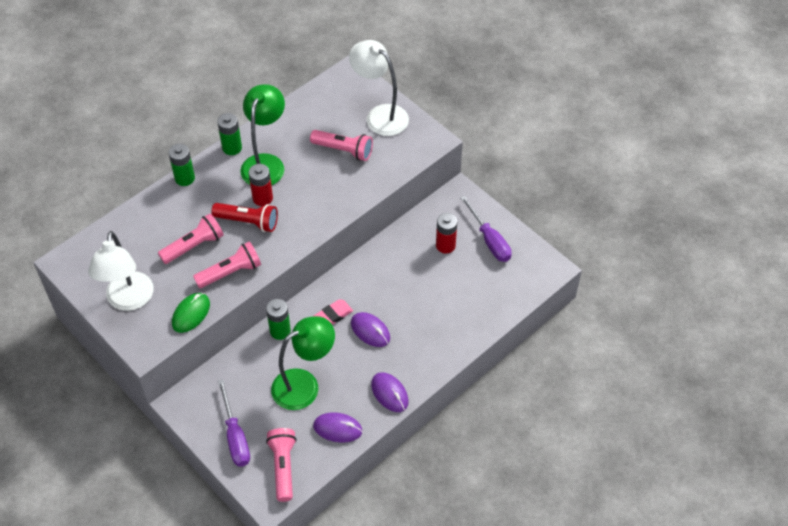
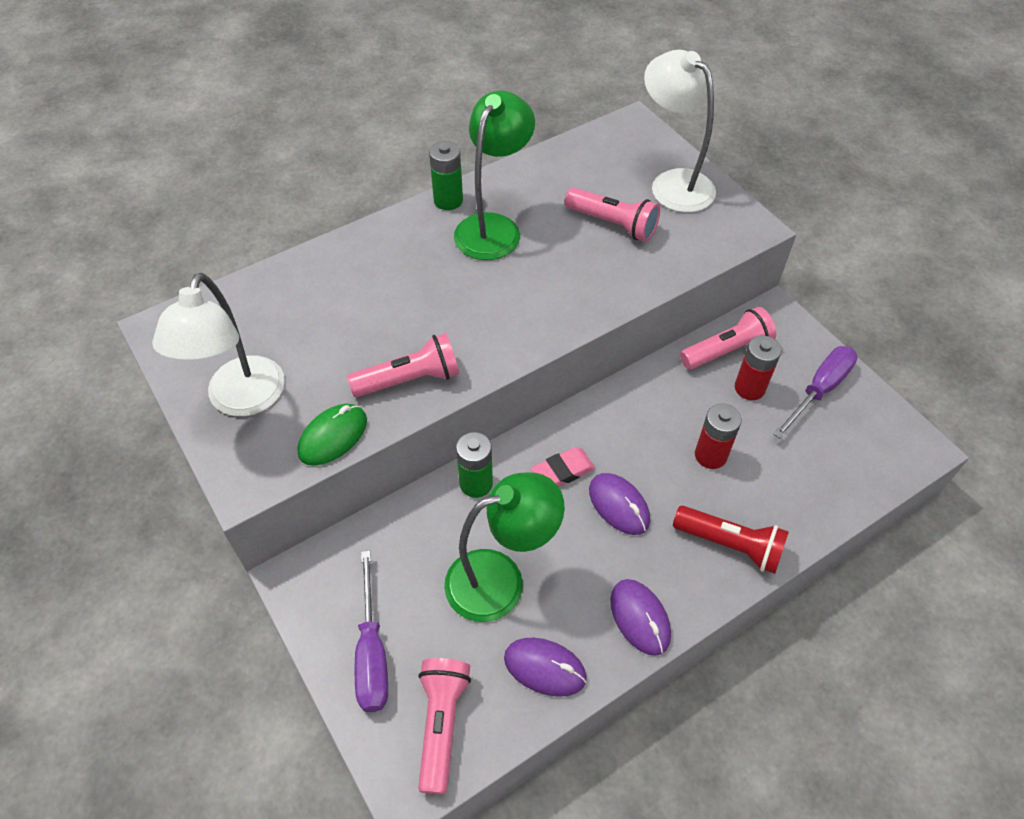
camera: 10 degrees right, 0 degrees up
pink flashlight [158,213,224,264] -> pink flashlight moved to [680,307,776,370]
green battery [168,144,195,186] -> none
red flashlight [211,203,278,232] -> red flashlight moved to [673,506,789,574]
red battery [248,164,273,206] -> red battery moved to [695,403,742,469]
purple screwdriver [460,196,512,262] -> purple screwdriver turned 120 degrees counterclockwise [773,346,857,439]

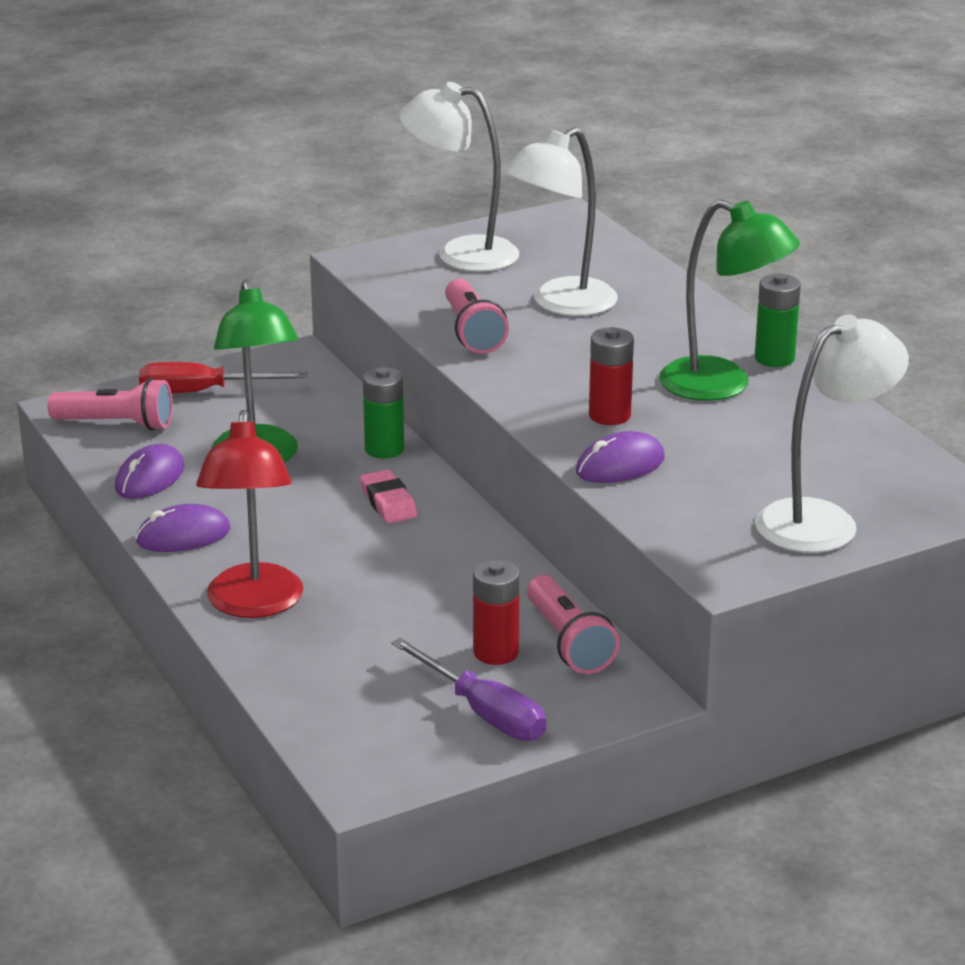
camera: 95 degrees right, 25 degrees down
green mouse [297,404,367,466] -> none
purple screwdriver [355,550,388,712] -> red screwdriver [139,362,307,393]
pink flashlight [565,187,660,242] -> none
purple mouse [589,473,650,535] -> purple mouse moved to [576,431,665,483]
red flashlight [673,506,789,574] -> red lamp [196,410,303,618]
red battery [695,403,742,469] -> red battery moved to [589,327,634,425]
none -> white lamp [505,127,618,316]

